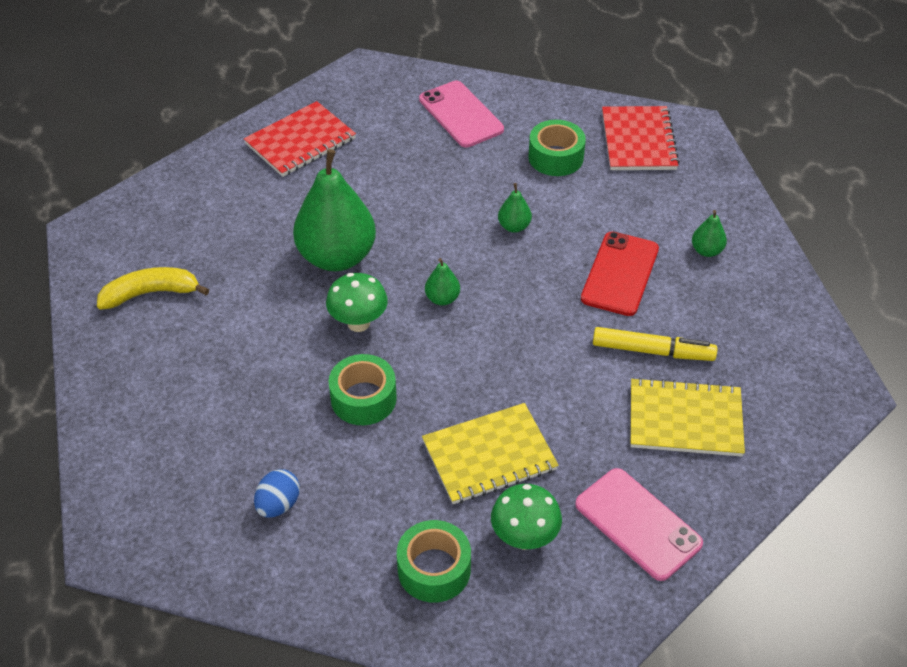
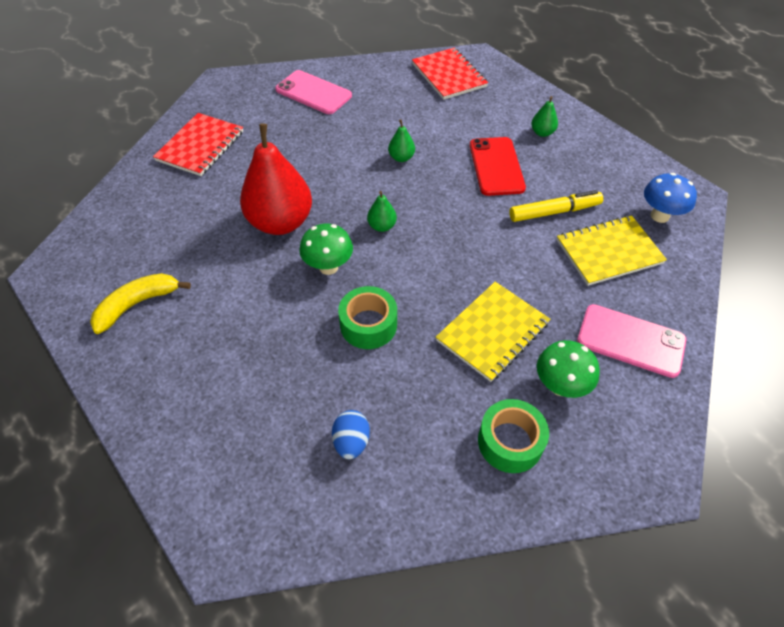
camera: 25 degrees left, 5 degrees up
green pear [293,149,376,271] -> red pear [240,123,312,235]
green tape [529,120,586,176] -> none
none -> blue mushroom [644,173,697,223]

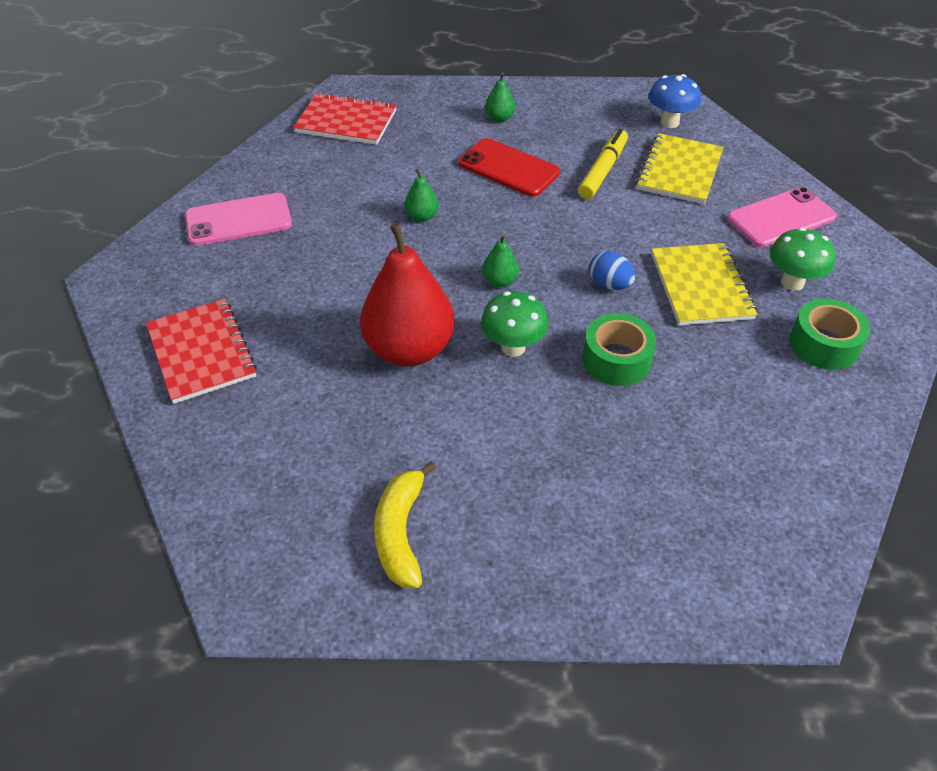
camera: 50 degrees left, 5 degrees down
blue egg [332,410,370,459] -> blue egg moved to [589,251,635,290]

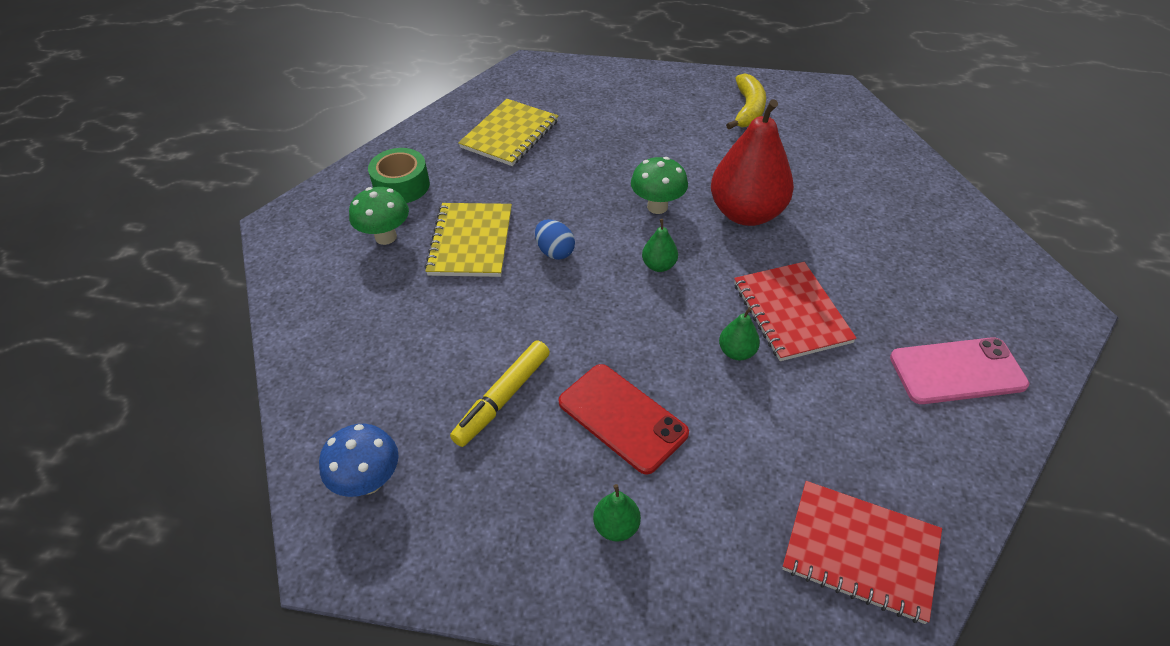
camera: 170 degrees left, 0 degrees up
red notebook [146,299,257,404] -> red notebook moved to [734,262,857,361]
green tape [583,313,656,386] -> none
yellow notebook [636,133,724,204] -> yellow notebook moved to [458,99,558,166]
pink phone [727,187,837,247] -> none

